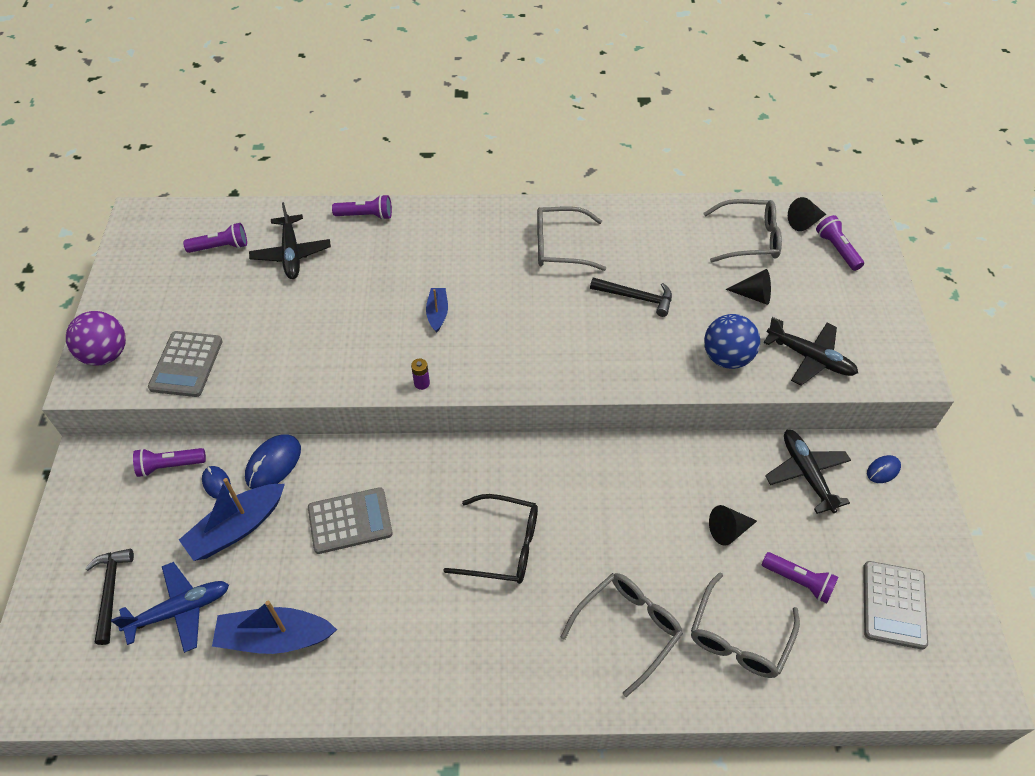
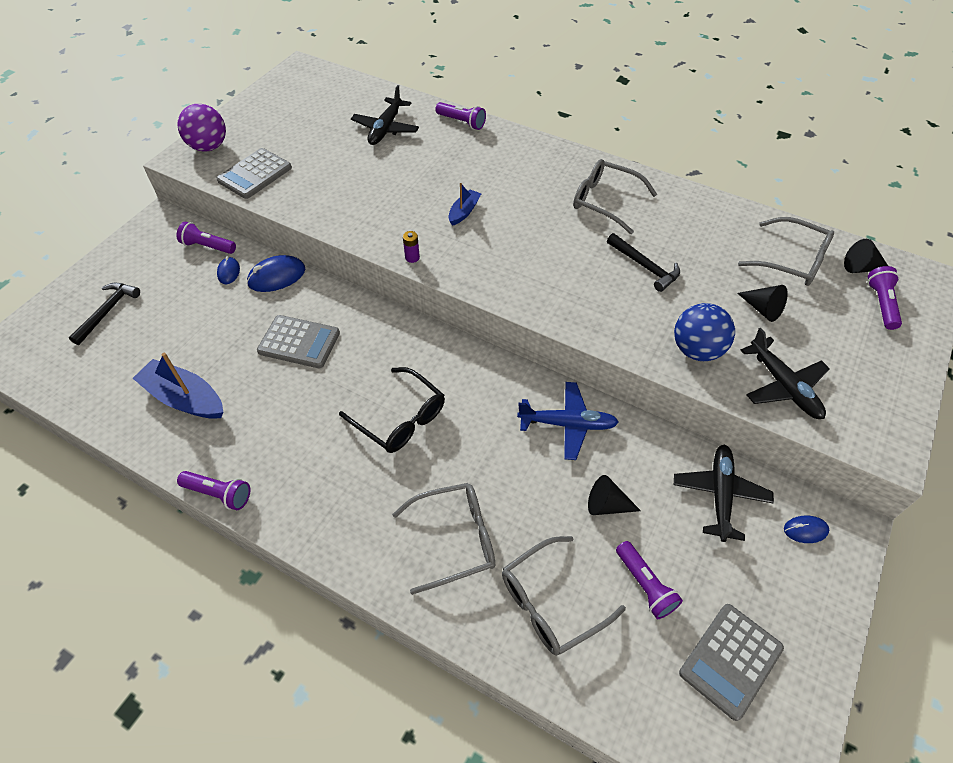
camera: 30 degrees right, 0 degrees up
blue plane [111,562,229,653] -> blue plane moved to [517,382,619,460]
blue boat [179,478,285,561] -> none
purple flashlight [183,223,247,253] -> purple flashlight moved to [177,471,250,510]

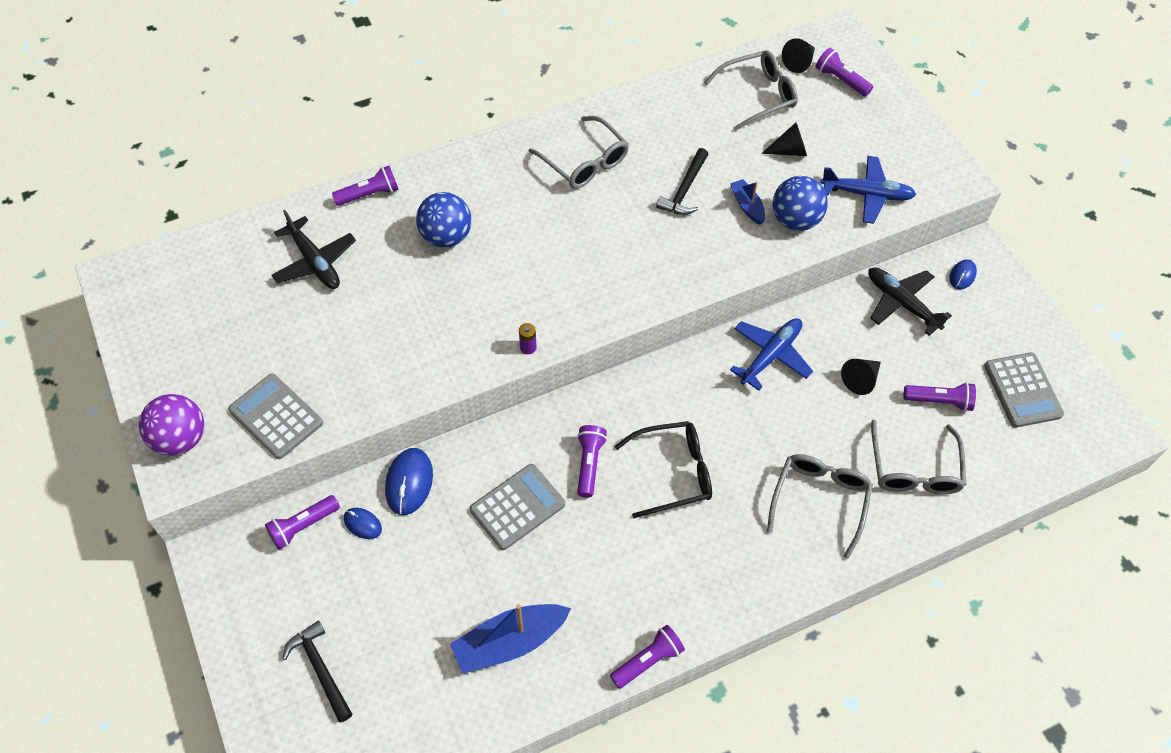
camera: 55 degrees left, 5 degrees up
grey calculator [217,148,292,199] -> grey calculator turned 150 degrees clockwise [228,374,323,459]
blue boat [449,183,481,226] -> blue boat moved to [730,179,765,225]
grey glasses [573,159,657,234] -> grey glasses turned 105 degrees counterclockwise [529,116,629,189]
black hammer [607,233,680,292] -> black hammer turned 120 degrees clockwise [656,148,709,215]
black plane [741,328,830,419] -> blue plane [820,156,916,224]
none -> blue ball [416,192,472,248]
none -> purple flashlight [577,425,607,497]

